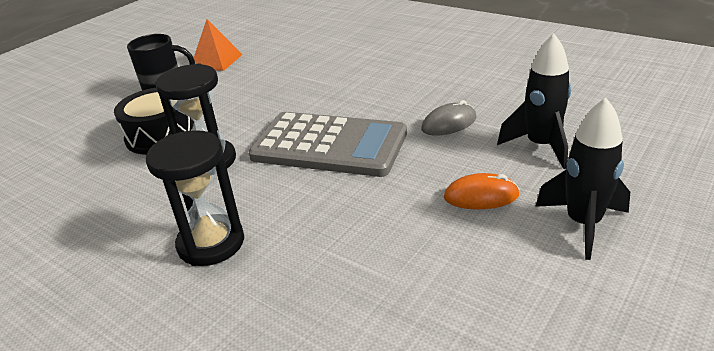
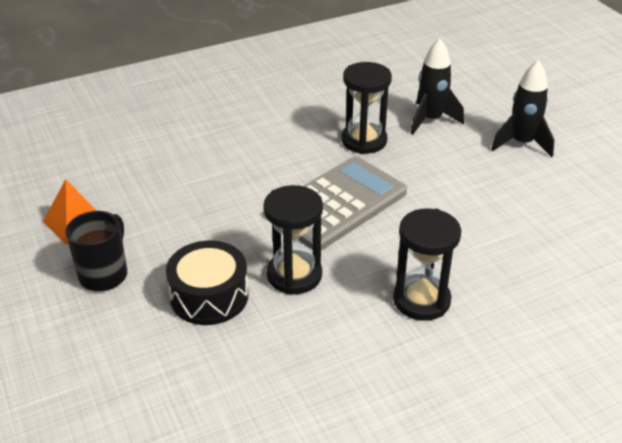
camera: 65 degrees left, 5 degrees up
grey mouse [421,100,477,136] -> black hourglass [342,62,392,154]
orange mouse [444,173,520,209] -> none

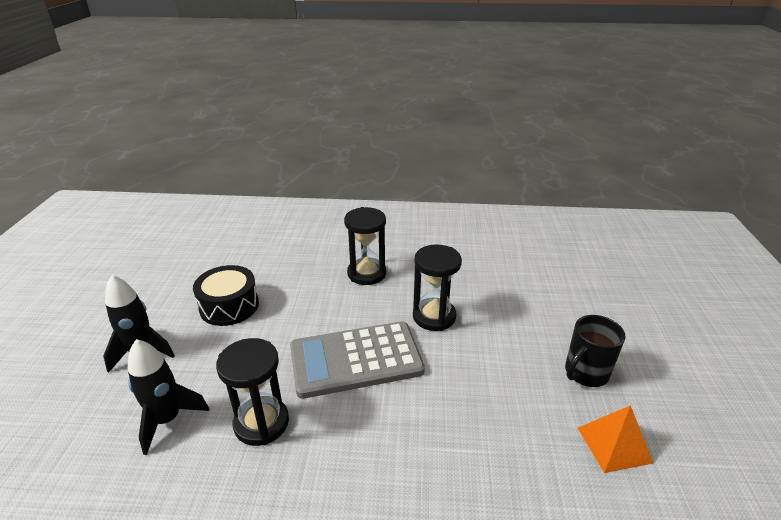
camera: 150 degrees left, 5 degrees down
black drum [166,241,248,325] -> black drum moved to [193,265,259,326]

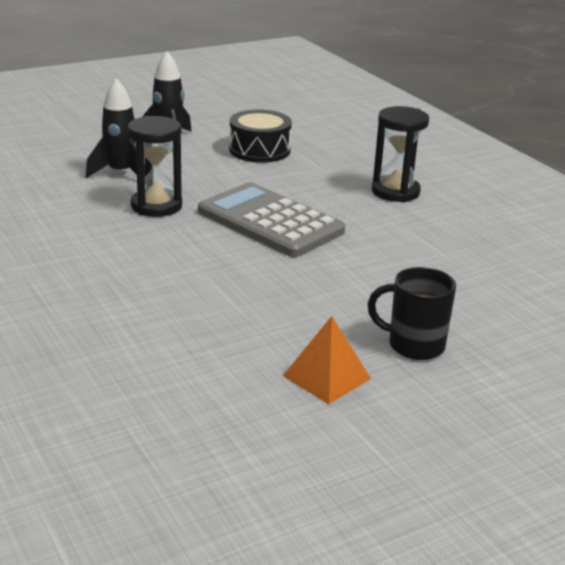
camera: 55 degrees right, 5 degrees down
black hourglass [413,244,462,331] -> none

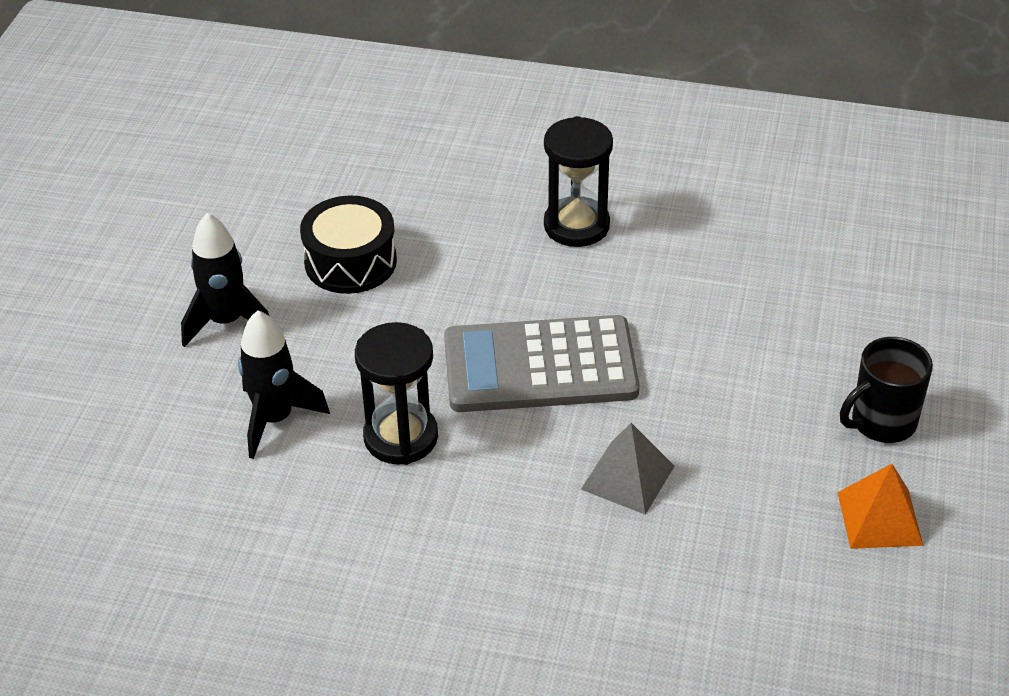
camera: 45 degrees left, 15 degrees up
none -> grey pyramid [581,423,675,515]

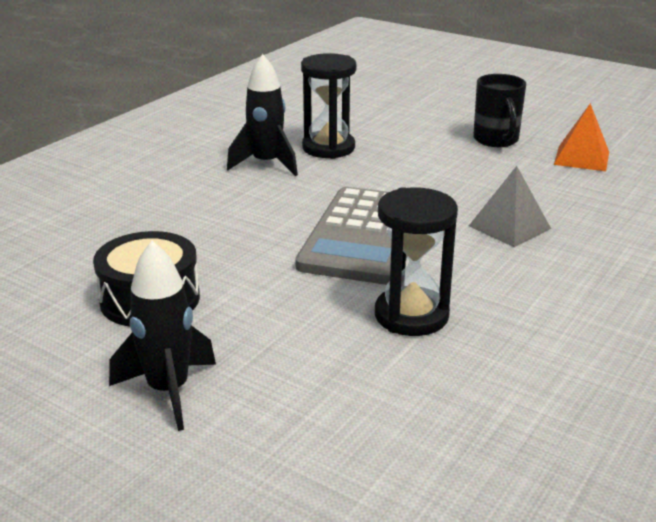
camera: 70 degrees left, 15 degrees down
black rocket [238,310,330,459] -> black rocket moved to [227,54,298,176]
black hourglass [544,116,613,247] -> black hourglass moved to [301,53,357,159]

